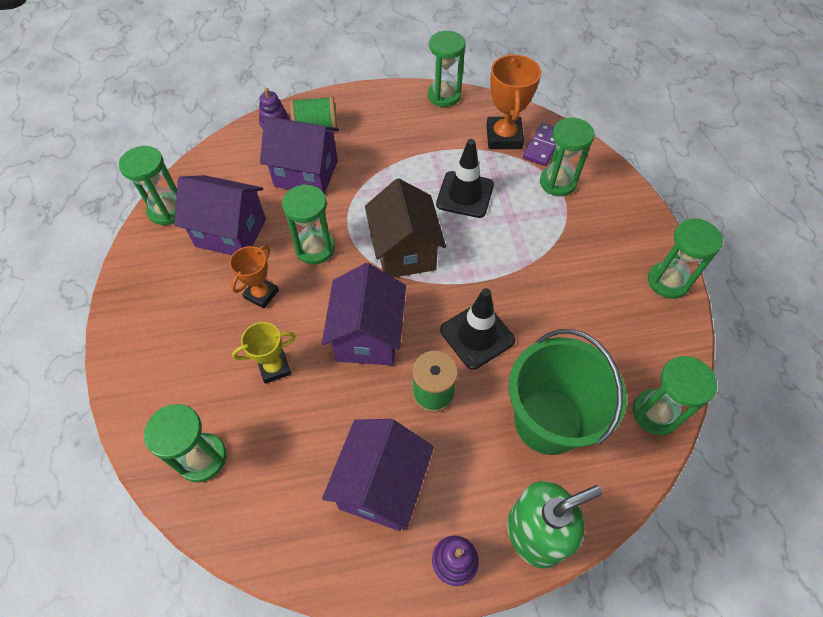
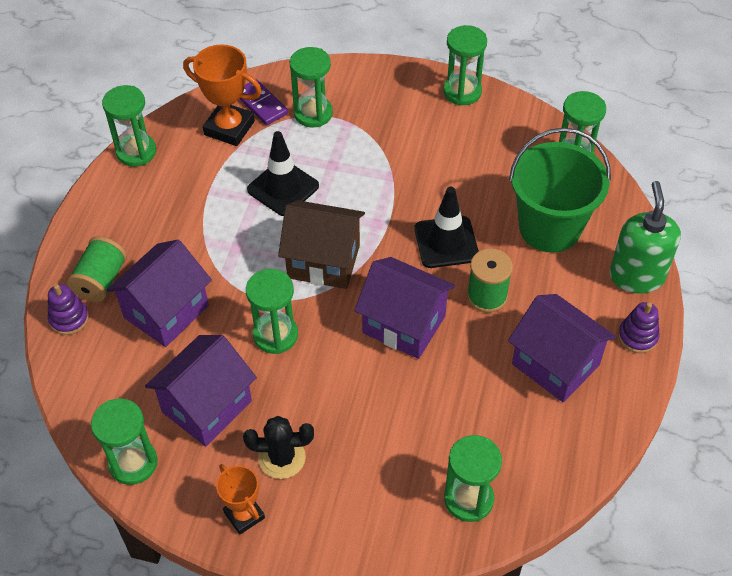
camera: 65 degrees left, 5 degrees down
orange trophy [229,246,279,309] -> orange trophy moved to [216,464,265,535]
yellow trophy [232,322,296,384] -> none
none -> black cactus [243,416,314,479]

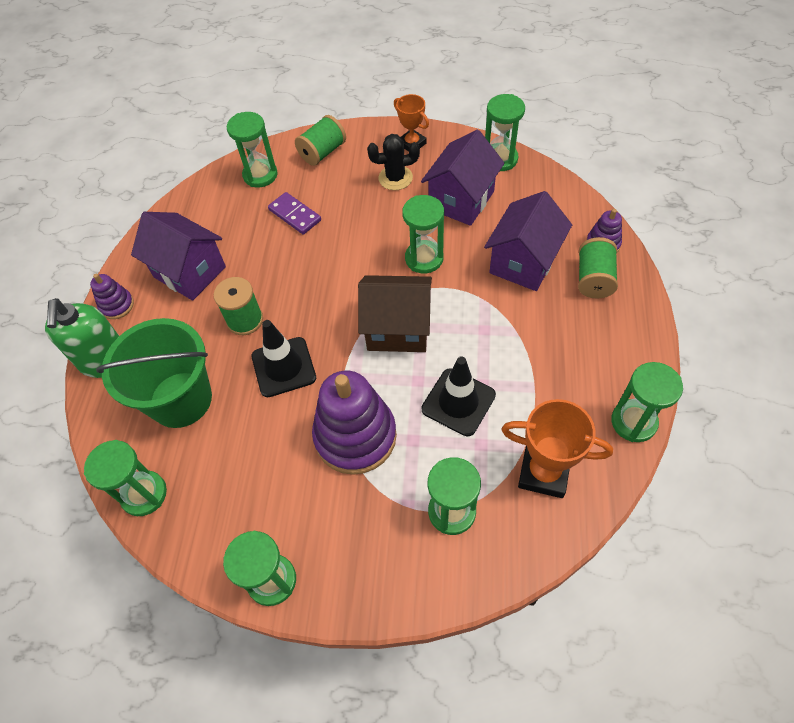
camera: 175 degrees right, 5 degrees up
purple domino [240,79,288,125] -> purple domino moved to [268,192,321,235]
purple house [354,257,455,359] -> none
none -> green spool [295,115,346,166]
none -> purple stacking toy [312,370,397,475]

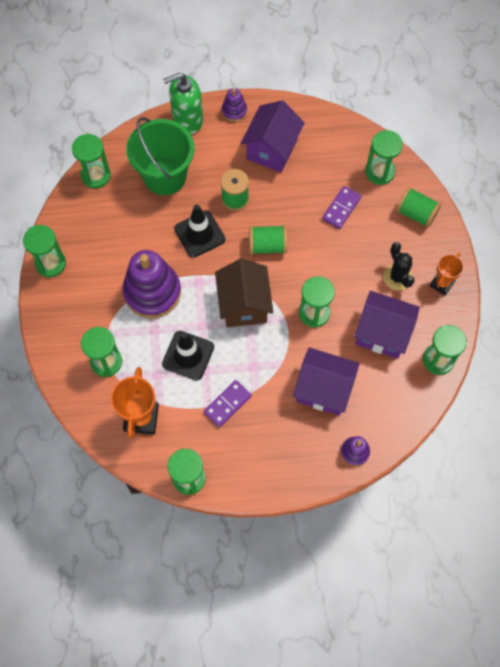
camera: 75 degrees right, 10 degrees up
green spool [578,237,618,299] -> green spool moved to [249,225,287,255]
none -> purple domino [204,380,252,427]

